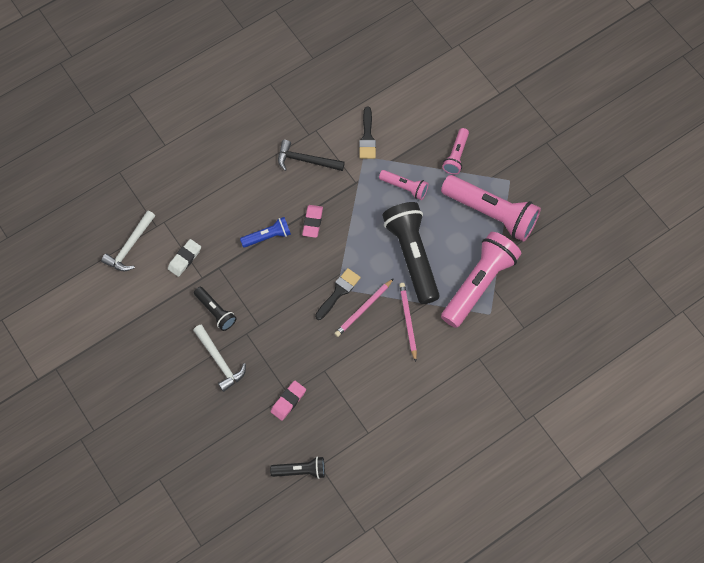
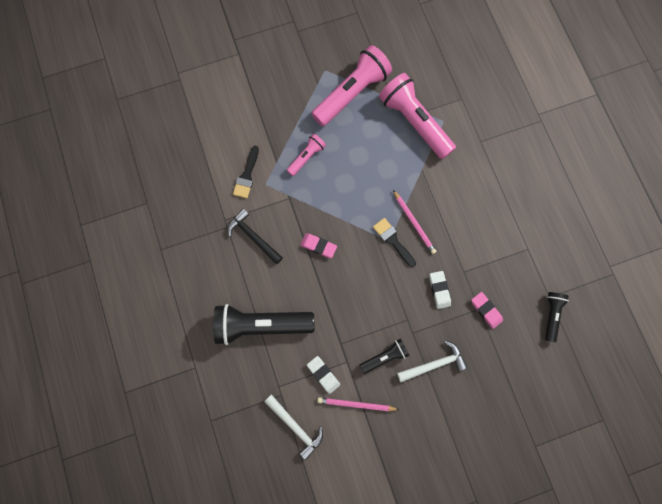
camera: 75 degrees left, 10 degrees up
blue flashlight [240,217,291,248] -> none
black hammer [278,140,345,171] -> black hammer turned 105 degrees clockwise [227,209,283,264]
black brush [359,107,376,159] -> black brush turned 90 degrees clockwise [233,146,259,199]
black flashlight [382,202,440,304] -> black flashlight moved to [213,304,314,345]
pink pencil [399,283,417,362] -> pink pencil moved to [317,397,399,411]
pink flashlight [442,128,469,175] -> none
none -> white eraser [429,271,451,309]

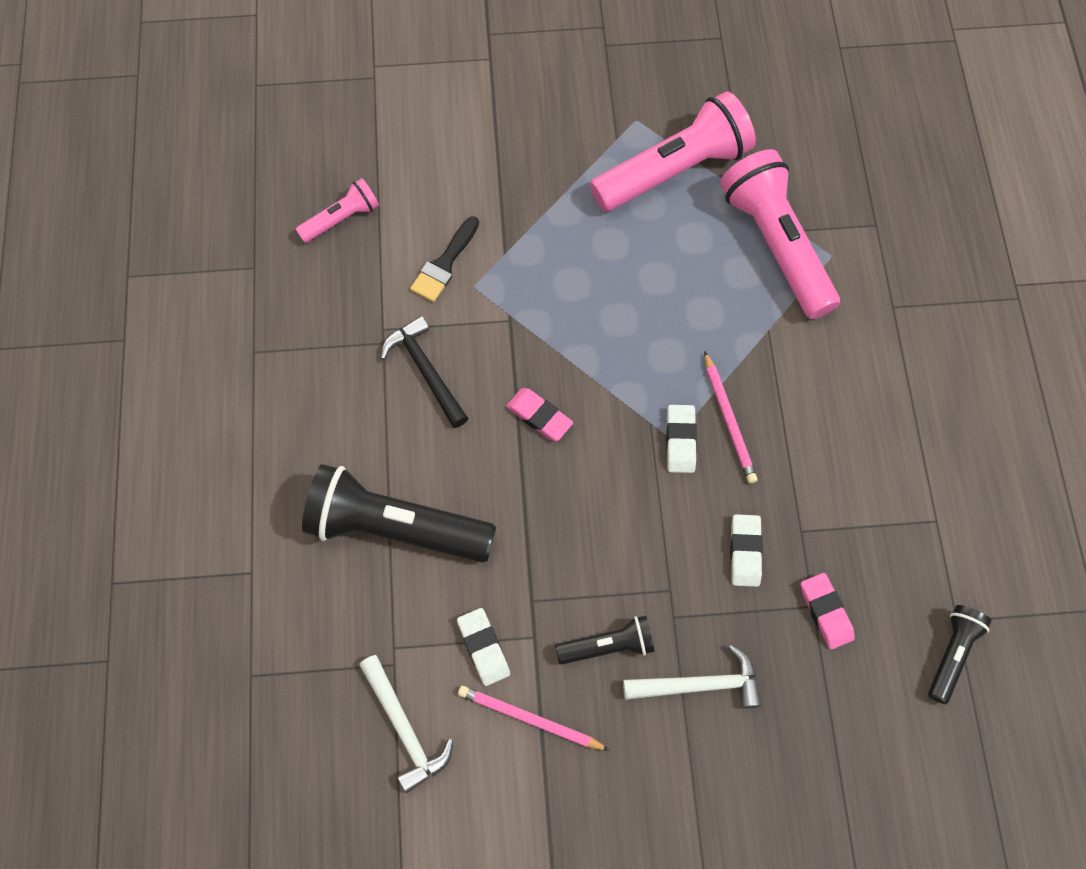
camera: 15 degrees right, 10 degrees down
pink flashlight [287,134,326,176] -> pink flashlight moved to [296,178,379,243]
black brush [373,218,416,267] -> white eraser [666,405,697,473]

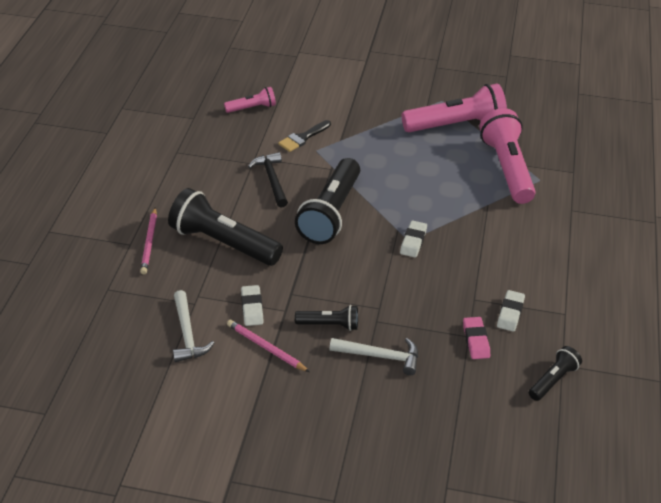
camera: 15 degrees right, 25 degrees down
pink eraser [506,388,573,441] -> black flashlight [295,158,360,244]
pink pencil [704,351,758,484] -> pink pencil moved to [140,207,157,274]
white eraser [730,514,763,587] -> white eraser moved to [497,290,525,332]

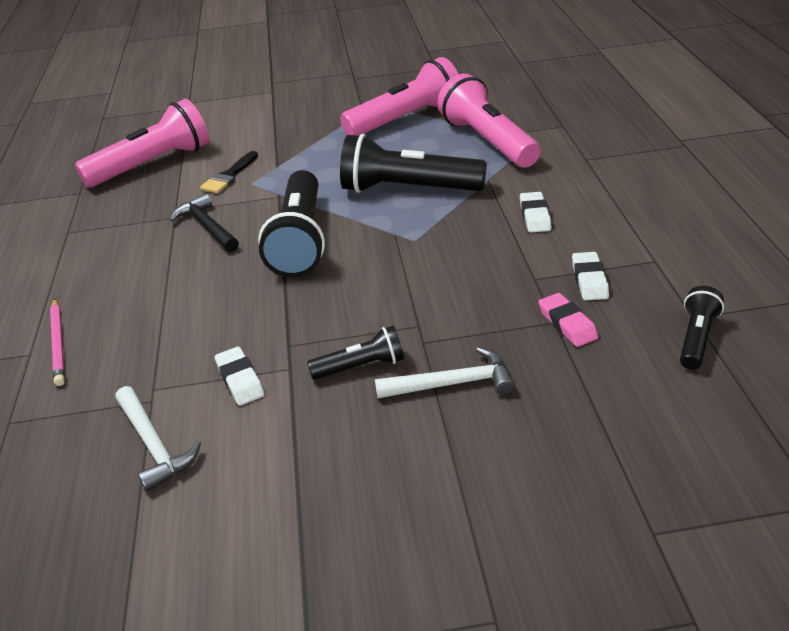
camera: 15 degrees left, 5 degrees down
black flashlight [168,188,283,266] -> black flashlight moved to [340,134,487,193]
pink flashlight [224,87,276,113] -> pink flashlight [75,99,209,188], size x1.98
pink pencil [227,320,309,372] -> none
white eraser [400,221,427,257] -> white eraser moved to [520,192,552,233]

